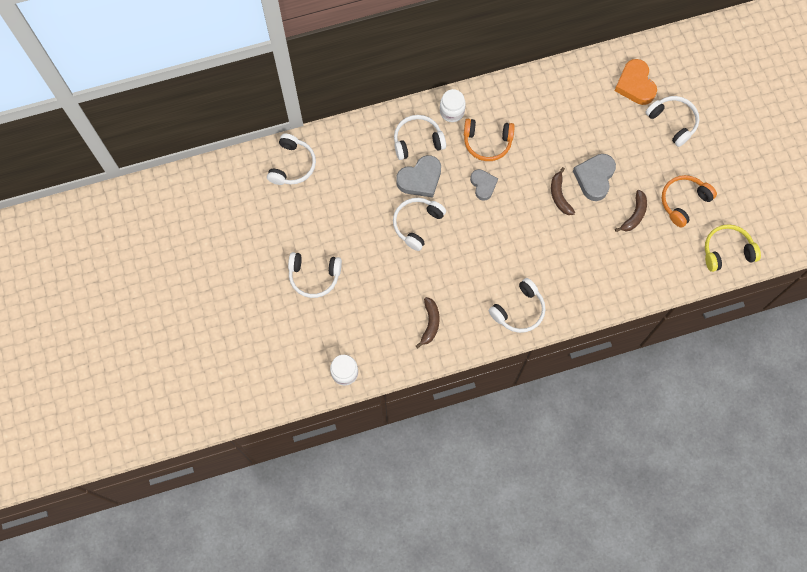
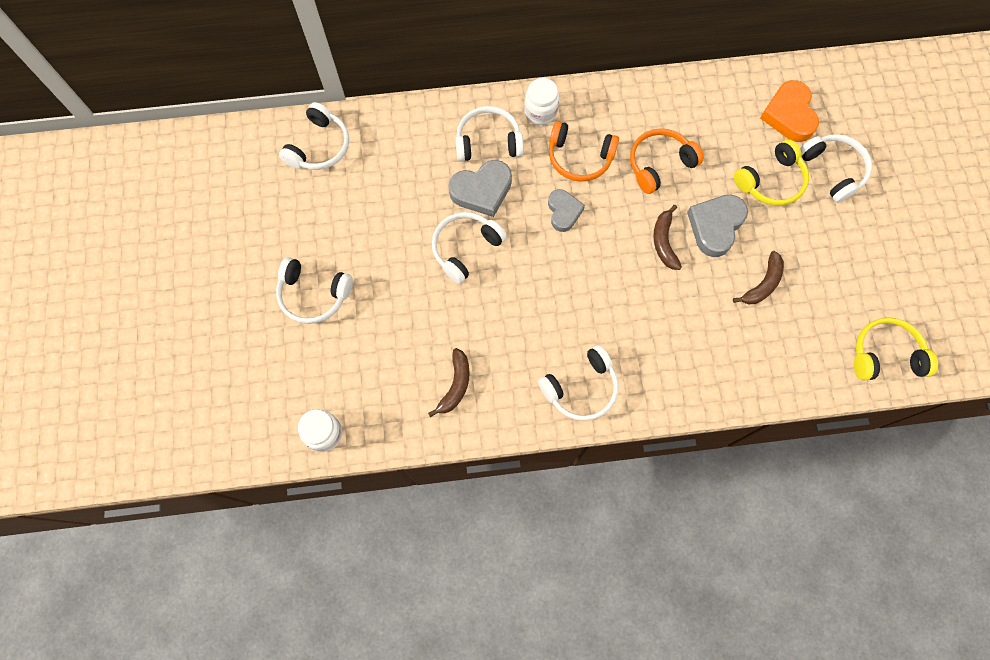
camera: 10 degrees right, 0 degrees up
orange headphones [662,175,717,227] -> orange headphones moved to [630,128,704,194]
none -> yellow headphones [734,139,809,206]

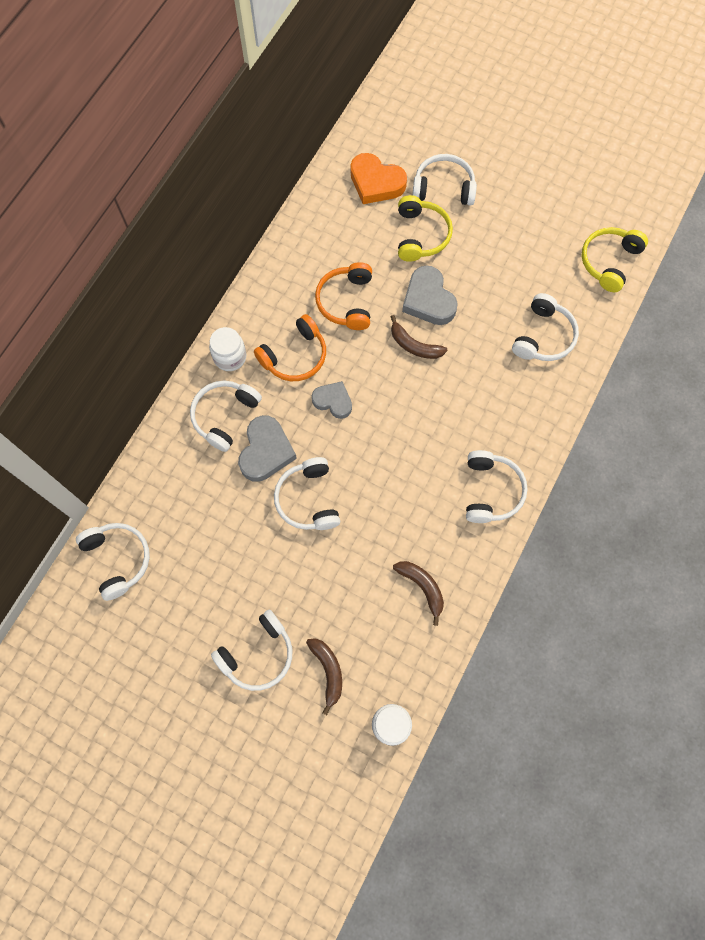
camera: 55 degrees left, 0 degrees up
brown banana [733,251,784,304] -> brown banana moved to [306,638,342,715]
none -> white headphones [512,293,579,361]

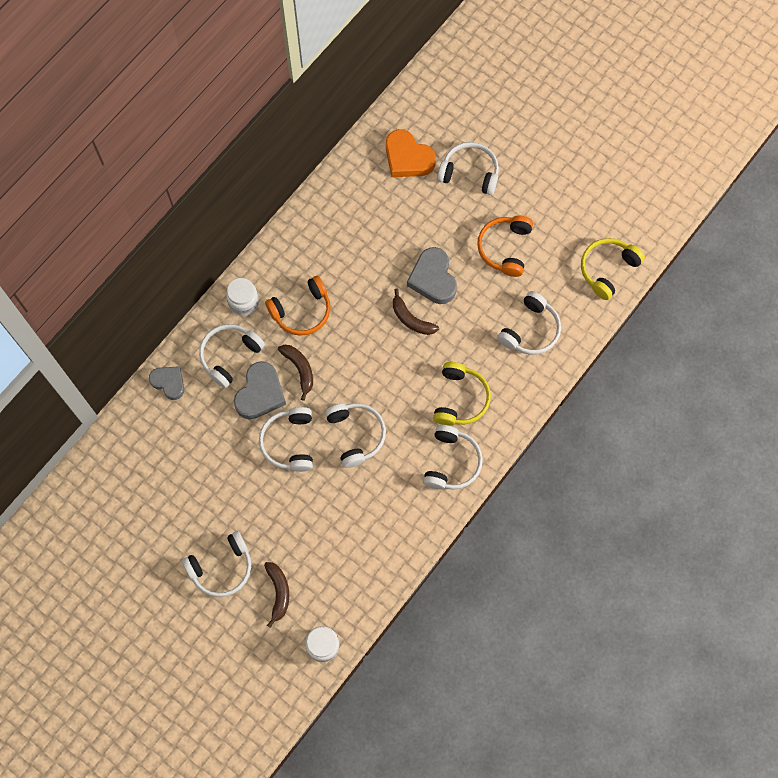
camera: 10 degrees right, 0 degrees up
white headphones [76,523,150,601] -> white headphones moved to [325,403,386,468]
grey heart [312,381,352,419] -> grey heart moved to [149,366,184,400]
orange headphones [315,262,372,330] -> orange headphones moved to [477,215,533,277]
brown banana [393,561,444,626] -> brown banana moved to [278,345,313,401]
yellow headphones [398,195,453,262] -> yellow headphones moved to [433,362,491,426]

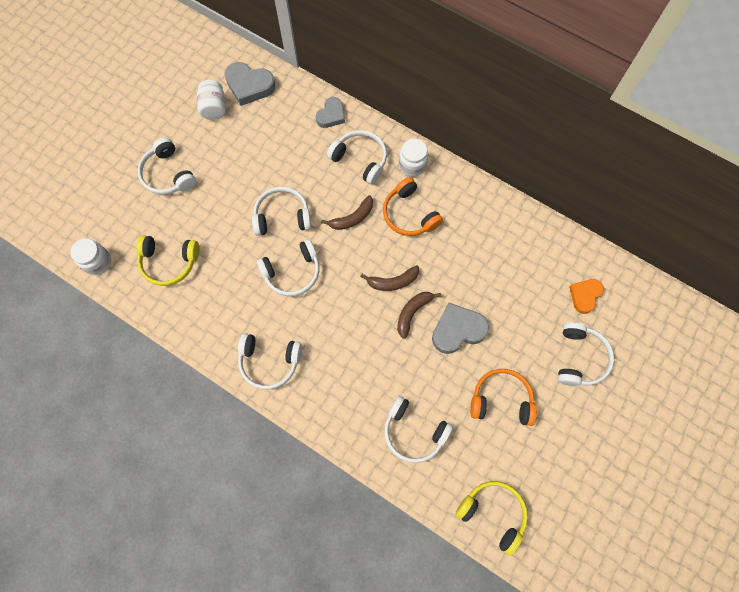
camera: 85 degrees right, 0 degrees up
grey heart [234,361,286,419] -> grey heart moved to [225,62,275,106]
brown banana [264,562,289,628] -> brown banana moved to [360,265,419,291]
orange heart [386,129,436,177] -> orange heart [569,279,604,314], size x0.66
yellow headphones [433,362,491,426] -> yellow headphones moved to [136,235,199,286]
none -> white jar [197,80,226,120]

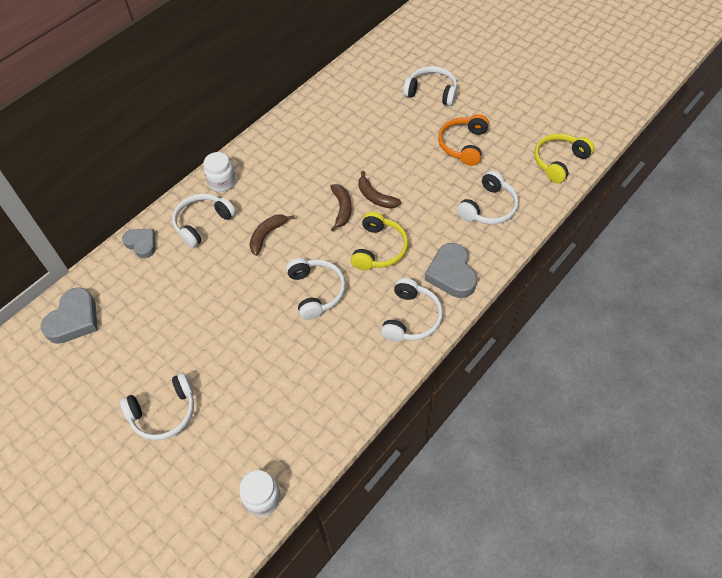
camera: 80 degrees left, 15 degrees down
yellow headphones [136,235,199,286] -> yellow headphones moved to [351,211,408,270]
white jar [197,80,226,120] -> none
white headphones [252,187,311,236] -> none
brown banana [321,195,373,230] -> brown banana turned 120 degrees counterclockwise [249,214,295,256]
orange headphones [383,177,443,236] -> none
grey heart [432,303,489,354] -> grey heart moved to [425,243,477,298]
orange heart [569,279,604,314] -> none

